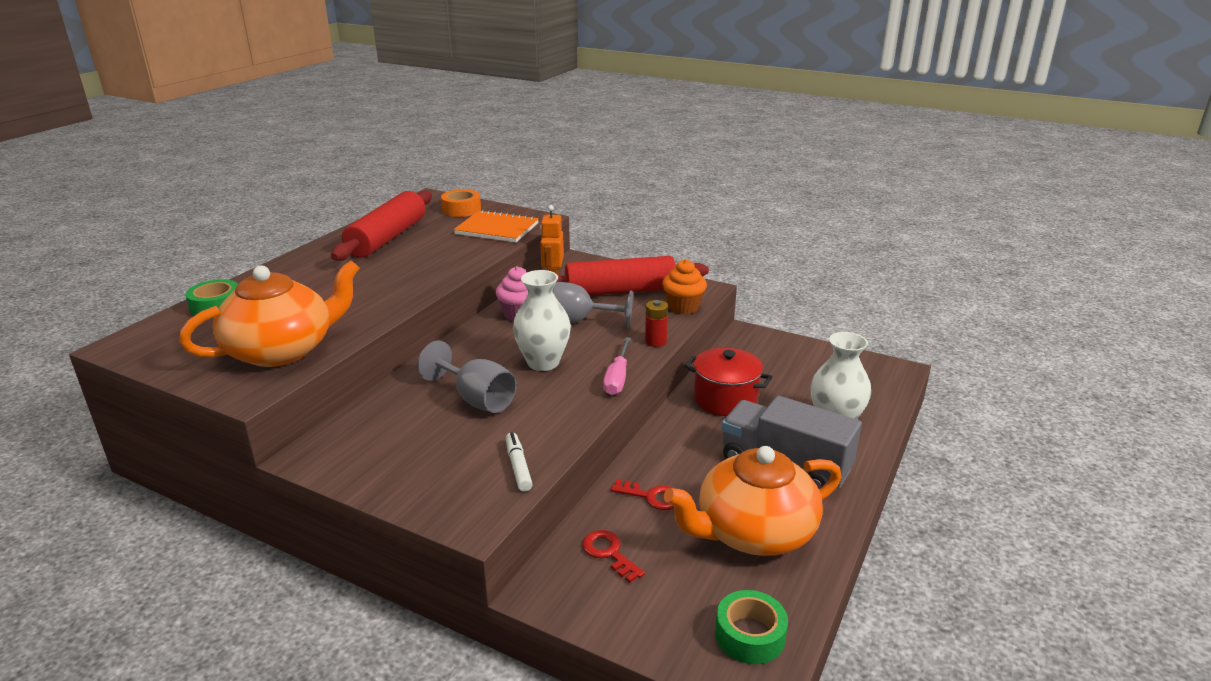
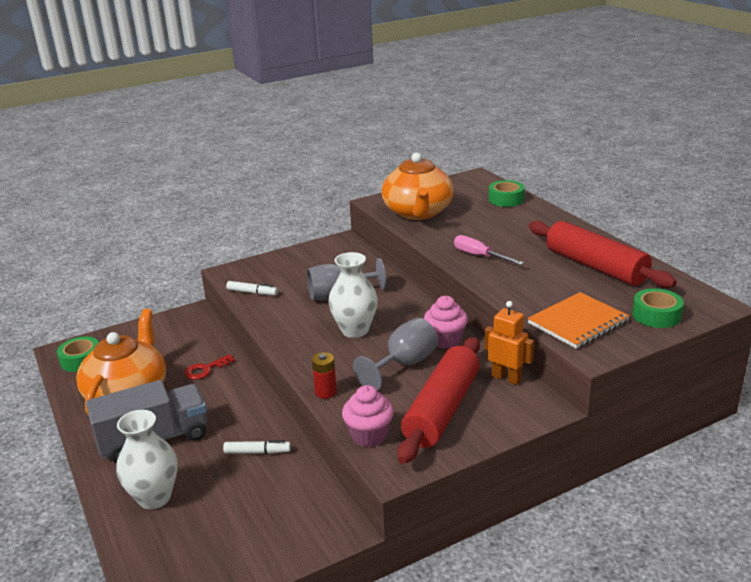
camera: 125 degrees right, 0 degrees up
orange tape [441,189,481,217] -> green tape [632,288,684,328]
red key [582,530,645,583] -> none
pink screwdriver [603,337,631,395] -> pink screwdriver moved to [454,235,524,265]
orange cupcake [662,259,707,314] -> pink cupcake [342,385,394,447]
red pot [684,348,772,416] -> white marker [223,440,291,454]

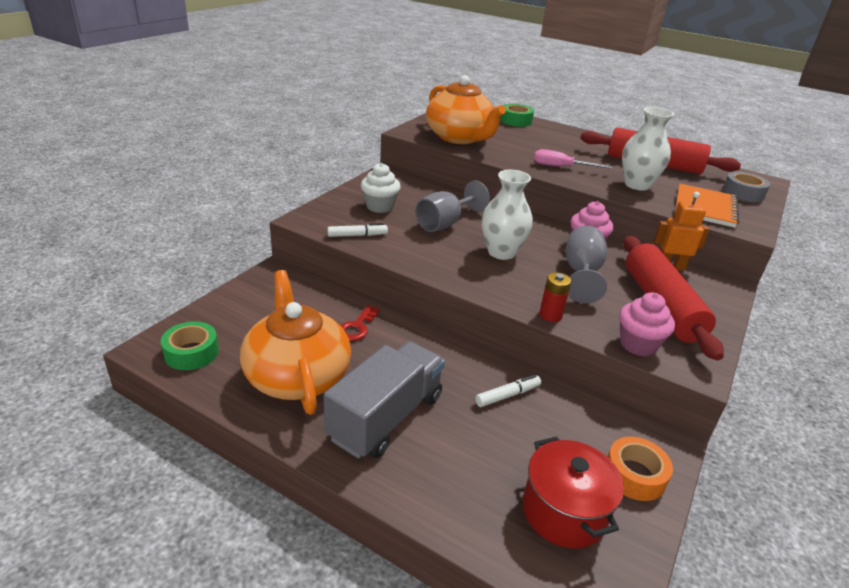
camera: 35 degrees left, 5 degrees up
white vase [116,410,177,509] -> white vase moved to [622,107,674,191]
green tape [632,288,684,328] -> grey tape [723,171,770,202]
none -> white cupcake [361,163,401,213]
none -> red pot [523,436,624,548]
none -> orange tape [608,437,673,501]

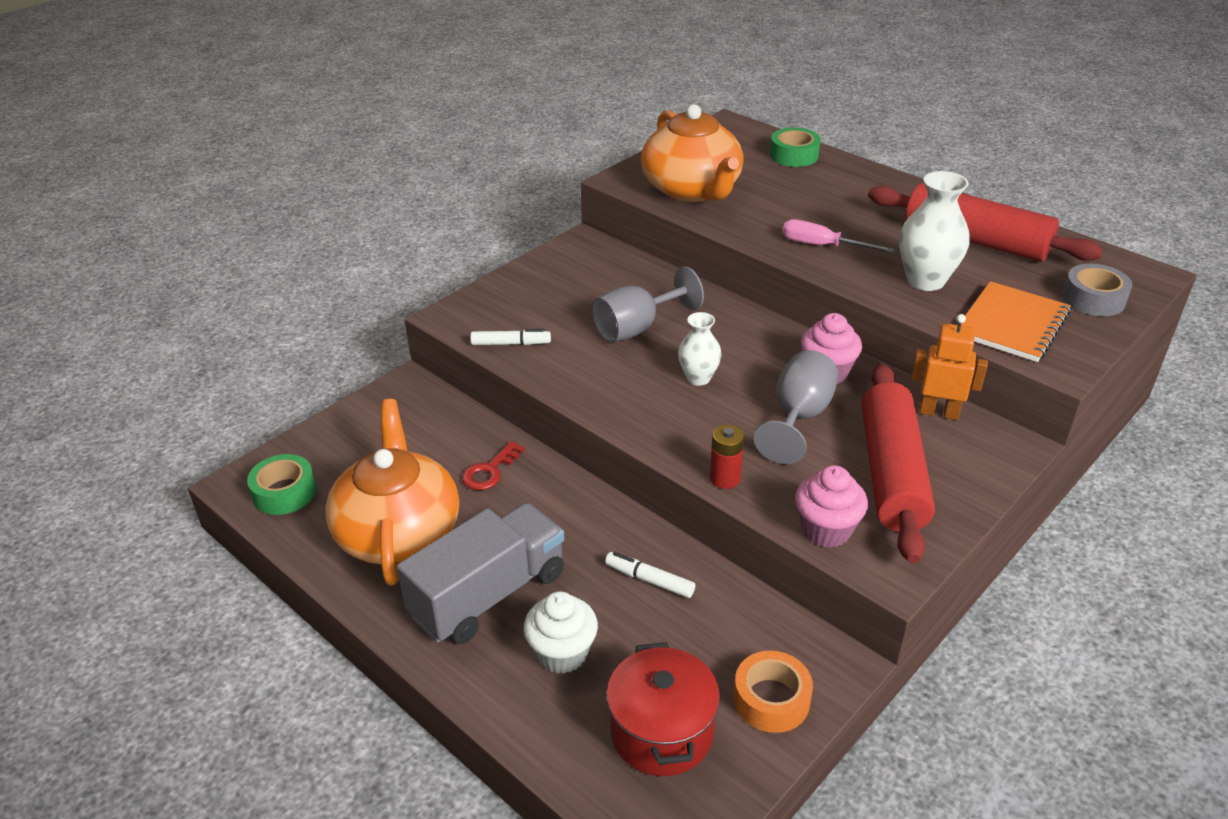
camera: 15 degrees right, 5 degrees up
white cupcake [361,163,401,213] -> white cupcake moved to [524,591,598,674]
white marker [475,375,541,407] -> white marker turned 135 degrees counterclockwise [605,552,695,598]
white vase [482,170,533,260] -> white vase [678,312,721,386], size x0.63

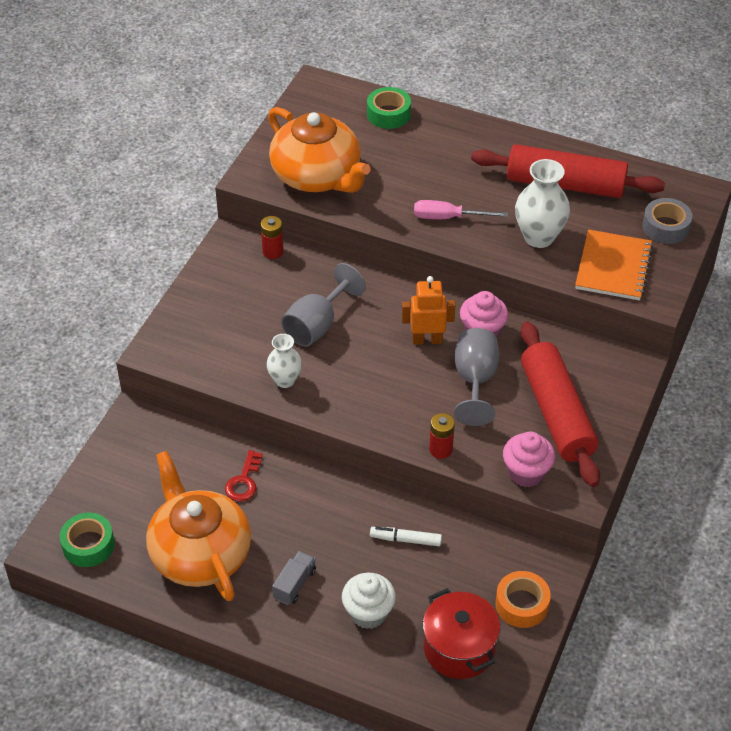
camera: 20 degrees left, 10 degrees up
grey truck [397,503,564,644] -> grey truck [272,551,316,605], size x0.44
white marker [470,329,551,345] -> none
white vase [678,312,721,386] -> white vase moved to [266,334,302,388]
orange robot [911,314,988,420] -> orange robot moved to [402,276,455,345]
none -> red battery [261,216,284,259]

